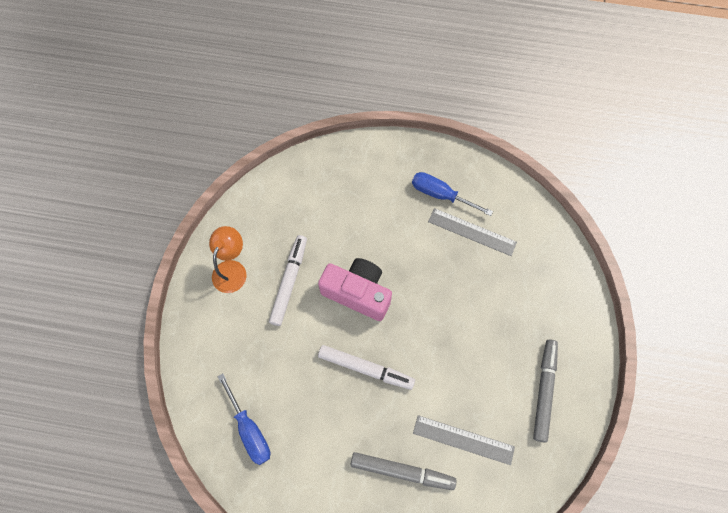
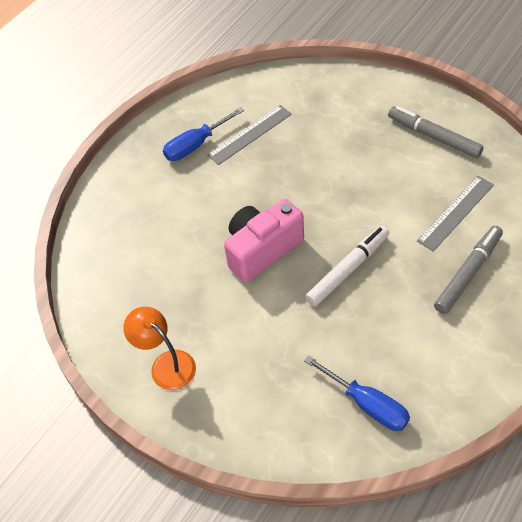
camera: 60 degrees left, 15 degrees down
blue screwdriver [218,374,270,465] -> blue screwdriver turned 45 degrees clockwise [304,355,410,431]
white marker [269,235,307,326] -> none

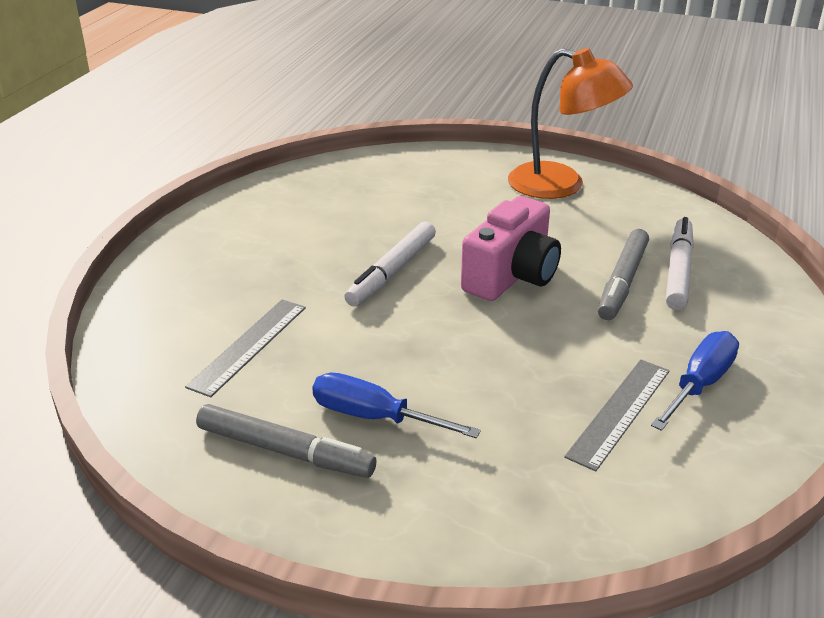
camera: 160 degrees right, 20 degrees down
orange lamp [123,307,196,390] -> orange lamp [508,48,633,199], size x1.57
blue screwdriver [304,355,410,431] -> blue screwdriver moved to [312,373,481,438]
grey marker [434,226,503,314] -> grey marker moved to [598,229,649,320]
none -> white marker [666,217,694,310]

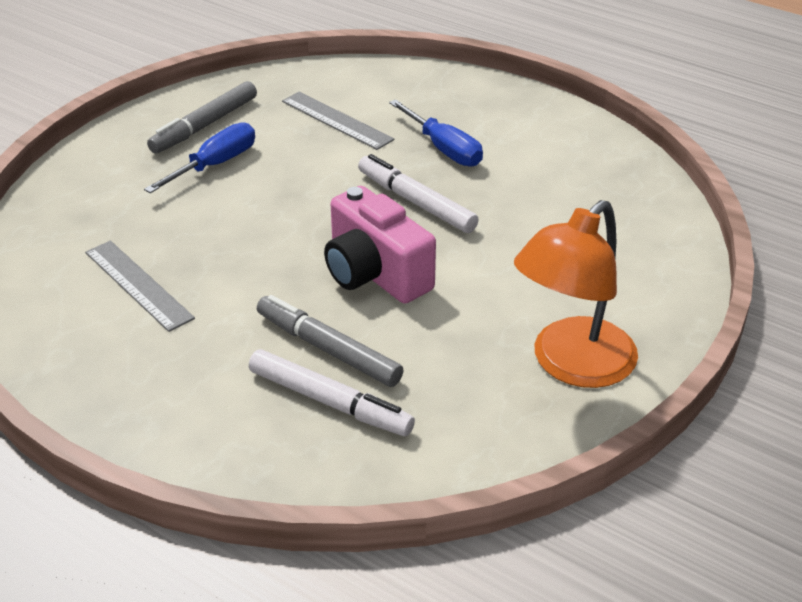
camera: 105 degrees right, 5 degrees up
blue screwdriver [651,331,739,431] -> blue screwdriver moved to [389,100,483,167]

